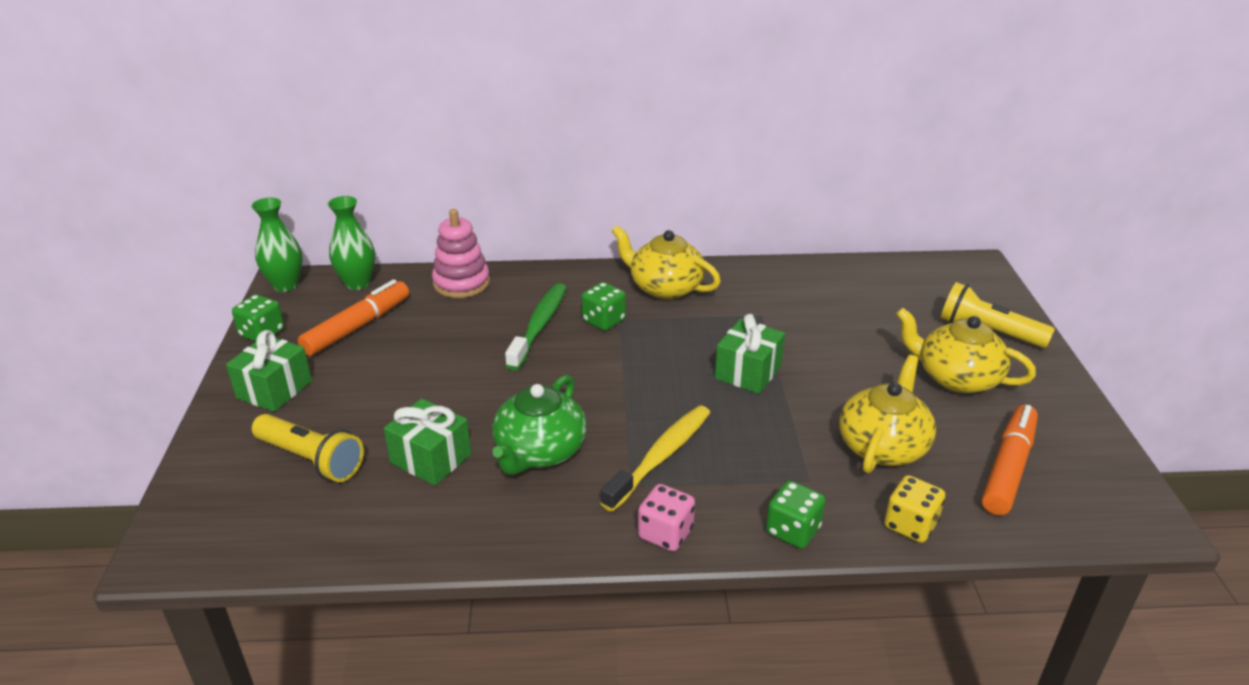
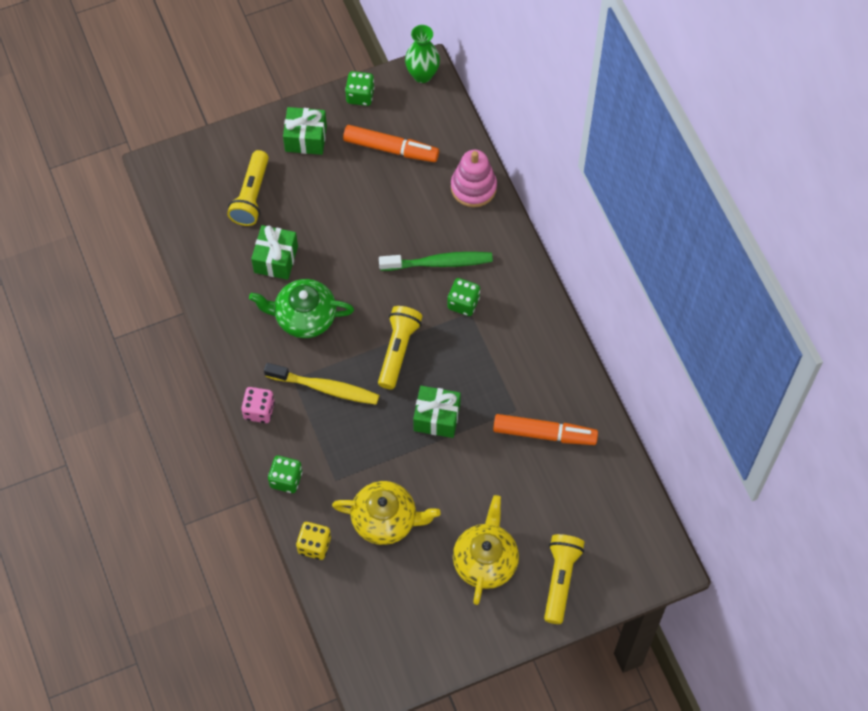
camera: 70 degrees right, 30 degrees up
green vase [328,196,375,290] -> none
yellow teapot [612,225,721,300] -> none
orange marker [982,405,1038,515] -> orange marker moved to [493,414,598,445]
none -> yellow flashlight [378,306,422,389]

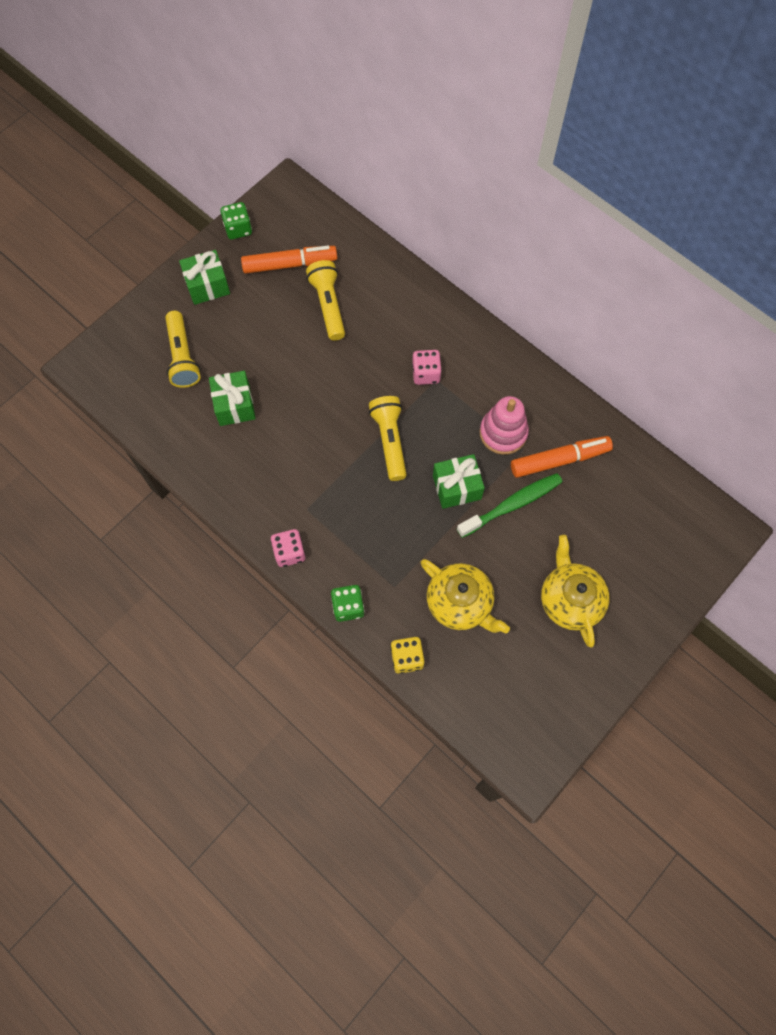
camera: 25 degrees left, 5 degrees up
green teapot [249,279,354,338] -> none
yellow toothbrush [264,363,379,405] -> none
yellow teapot [332,481,441,545] -> yellow teapot turned 60 degrees clockwise [420,559,510,634]
green toothbrush [379,252,493,271] -> green toothbrush moved to [457,473,563,538]
green vase [405,25,440,83] -> none
green dice [447,278,480,316] -> pink dice [412,350,442,385]
pink stacking toy [451,150,497,207] -> pink stacking toy moved to [480,396,529,455]
yellow flashlight [544,534,584,624] -> yellow flashlight moved to [306,260,345,341]

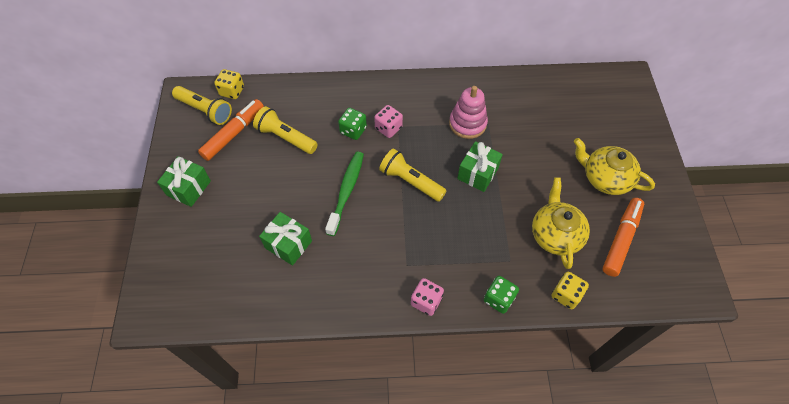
camera: 45 degrees left, 10 degrees down
yellow flashlight [165,311,201,388] -> yellow flashlight moved to [172,86,232,125]
green dice [220,202,252,240] -> green dice moved to [338,108,367,140]
yellow teapot [420,559,510,634] -> yellow teapot turned 90 degrees counterclockwise [532,177,590,269]
green toothbrush [457,473,563,538] -> green toothbrush moved to [325,152,364,236]
orange marker [511,436,613,478] -> orange marker moved to [603,198,644,277]
none -> yellow dice [214,69,244,99]

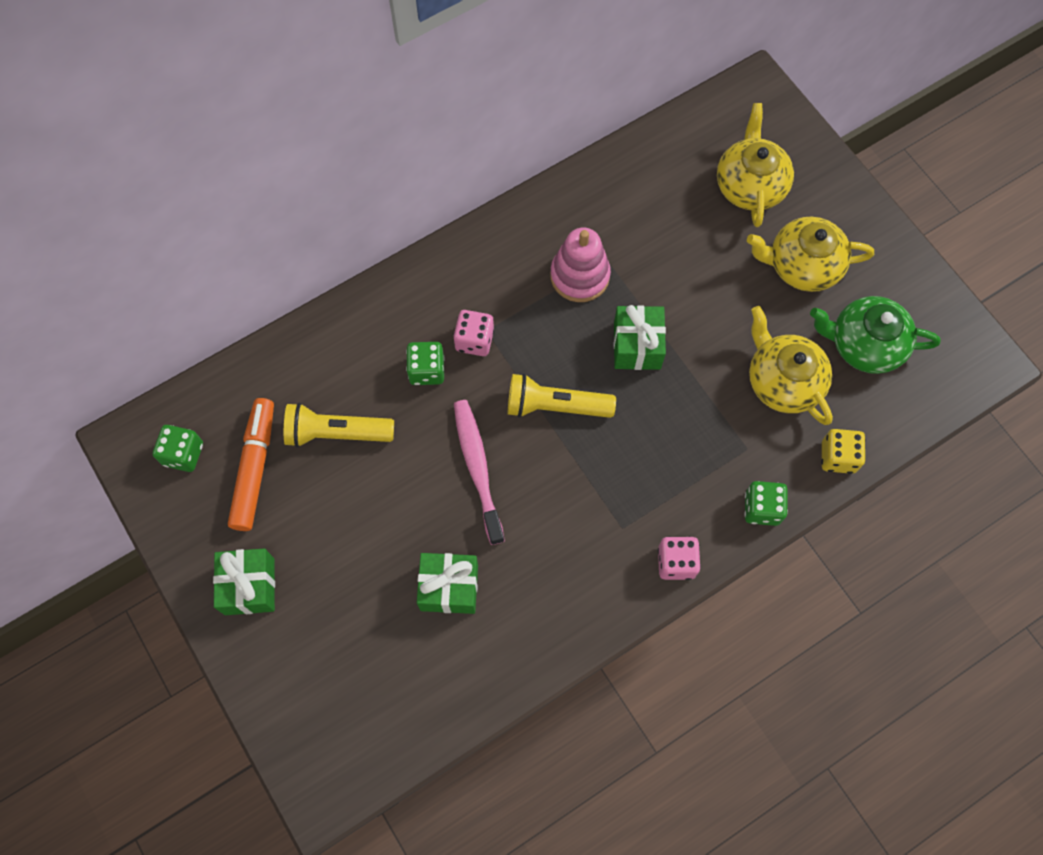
camera: 30 degrees left, 10 degrees up
yellow flashlight [172,86,232,125] -> green dice [153,425,203,472]
yellow dice [214,69,244,99] -> none
green toothbrush [325,152,364,236] -> pink toothbrush [454,400,505,545]
orange marker [603,198,644,277] -> green teapot [810,296,941,374]
none -> yellow teapot [717,103,794,227]

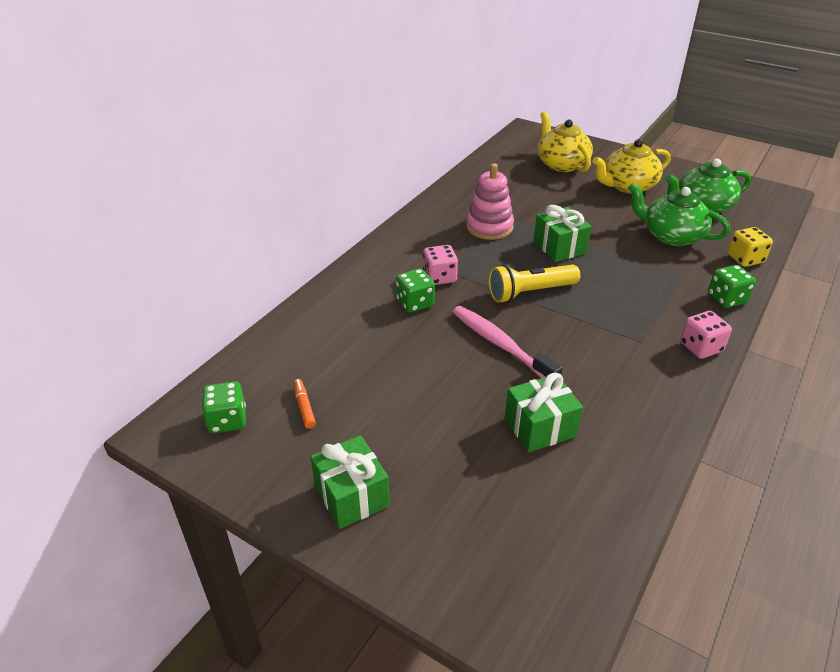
camera: 25 degrees left, 30 degrees down
orange marker [228,398,274,531] -> orange marker [293,379,316,429], size x0.47
yellow flashlight [284,403,394,447] -> none
yellow teapot [749,306,833,425] -> green teapot [628,183,730,246]

